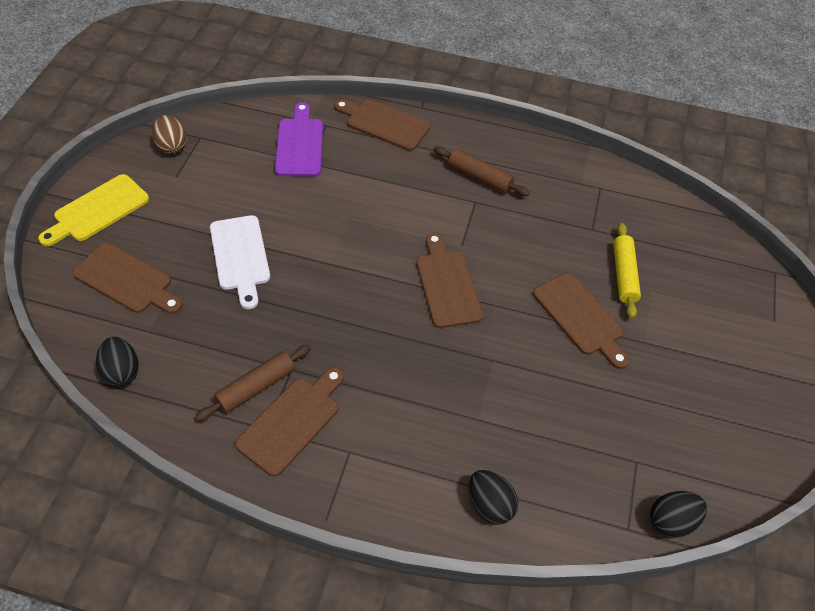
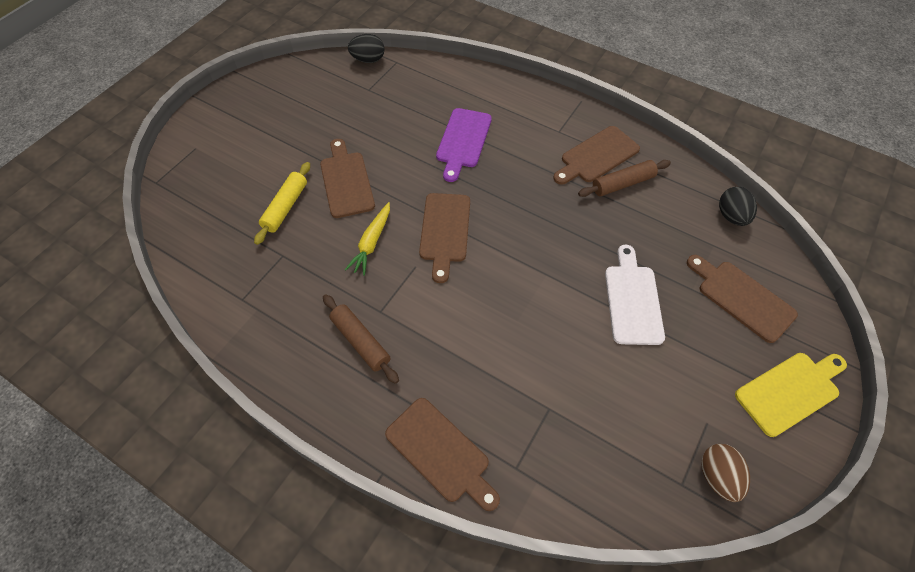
camera: 160 degrees left, 5 degrees up
purple cutting board [275,102,323,177] -> purple cutting board moved to [436,108,492,182]
black egg [469,470,518,525] -> none
none -> yellow carrot [345,202,390,276]

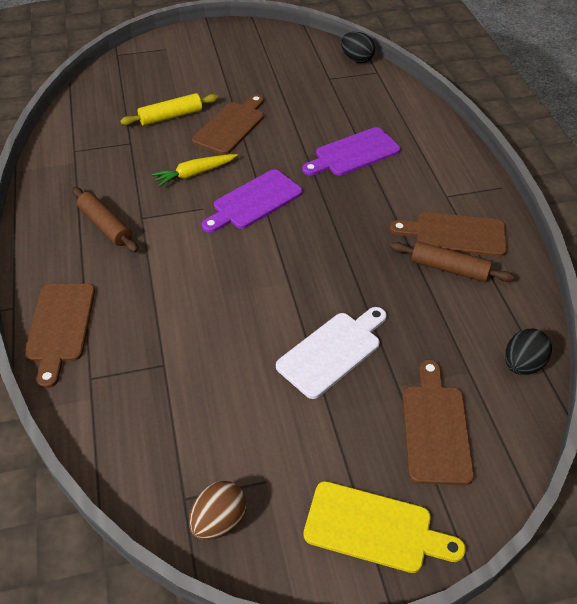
camera: 45 degrees right, 10 degrees down
brown rolling pin [323,294,399,384] -> brown rolling pin turned 45 degrees counterclockwise [72,187,138,252]
brown cutting board [419,193,470,283] -> purple cutting board [202,169,302,233]

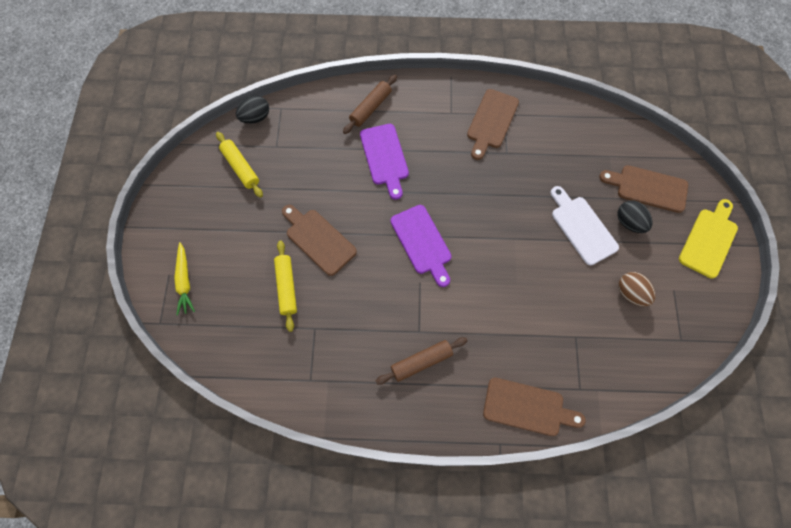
camera: 75 degrees left, 20 degrees up
yellow carrot [151,154,238,187] -> yellow carrot moved to [174,242,195,316]
brown egg [189,481,246,540] -> brown egg moved to [618,272,656,307]
brown rolling pin [391,242,514,282] -> brown rolling pin moved to [343,75,397,134]
black egg [505,328,552,375] -> black egg moved to [617,201,652,233]
none -> yellow rolling pin [216,132,263,198]

